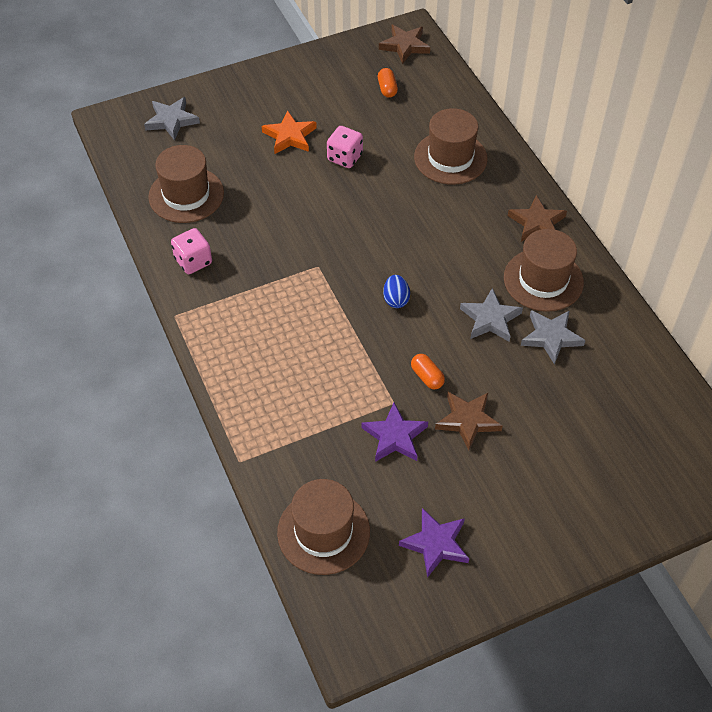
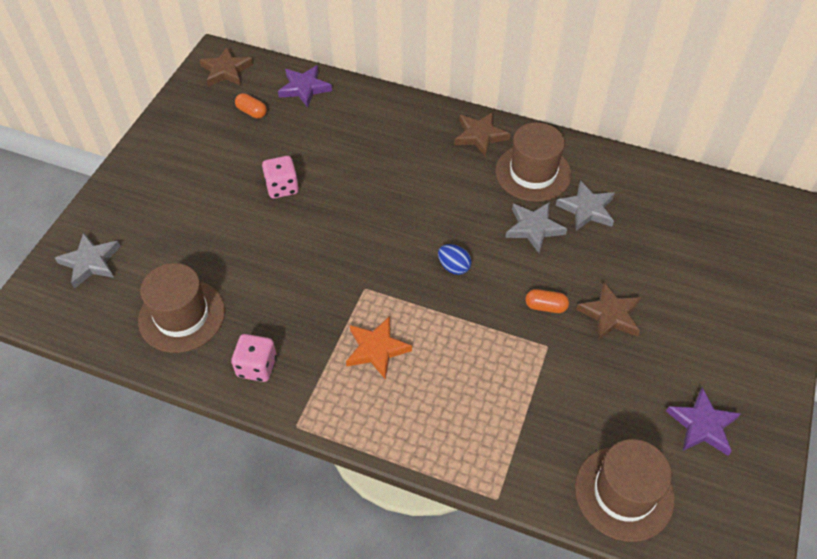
camera: 45 degrees left, 0 degrees up
orange star [262,110,317,154] -> orange star moved to [346,316,412,380]
purple star [361,403,428,462] -> purple star moved to [278,65,332,108]
brown hat [414,108,488,185] -> none

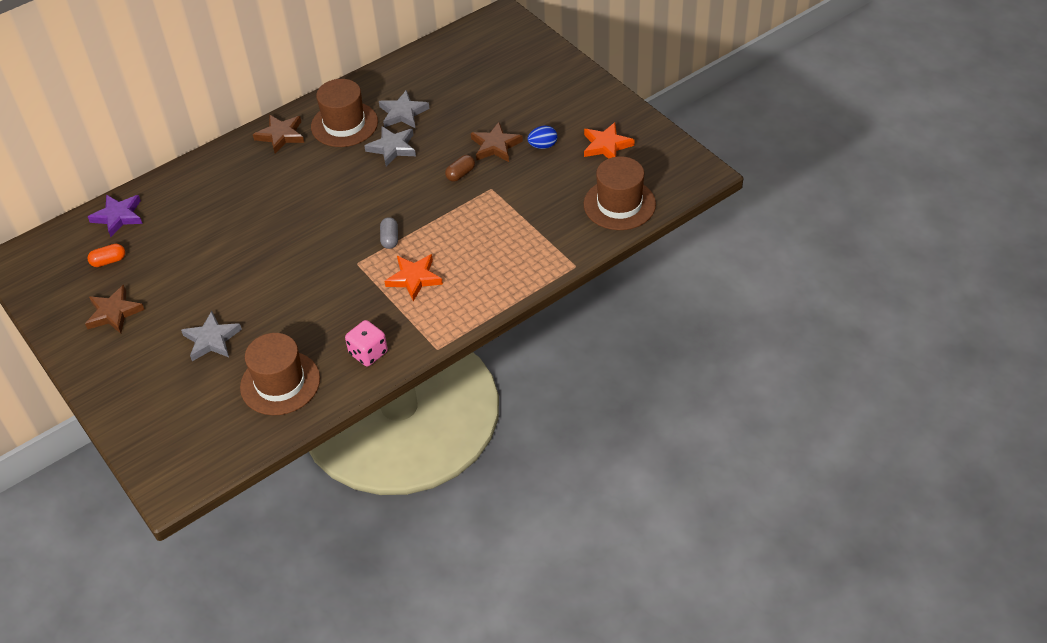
camera: 55 degrees left, 5 degrees down
grey star [55,233,121,289] -> grey star moved to [181,311,242,361]
brown star [200,47,253,86] -> brown star moved to [85,285,145,334]
pink dice [262,156,299,199] -> none
blue egg [438,244,472,275] -> blue egg moved to [527,126,557,149]
orange capsule [526,289,569,313] -> brown capsule [445,155,475,182]
purple star [666,387,740,456] -> orange star [584,122,634,159]
none -> grey capsule [380,217,398,249]

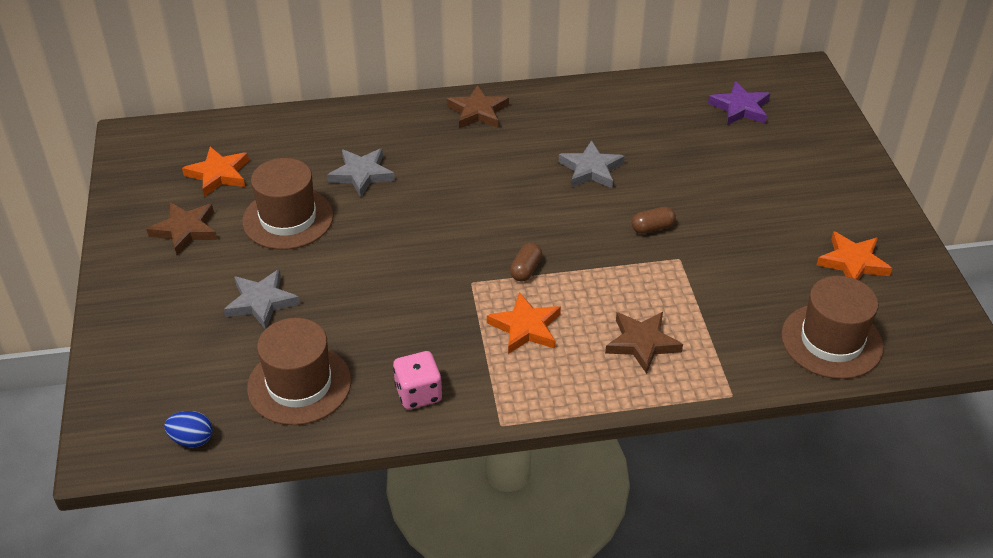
camera: 25 degrees right, 5 degrees down
orange capsule [87,244,125,267] -> orange star [182,147,249,197]
purple star [88,195,143,237] -> purple star moved to [708,81,770,125]
brown hat [311,79,378,147] -> brown hat moved to [242,158,334,250]
grey star [379,90,430,128] -> grey star moved to [327,149,395,197]
grey capsule [380,217,398,249] -> brown capsule [510,243,542,282]
brown star [471,122,523,162] -> brown star moved to [605,312,683,374]
blue egg [527,126,557,149] -> blue egg moved to [164,411,213,447]

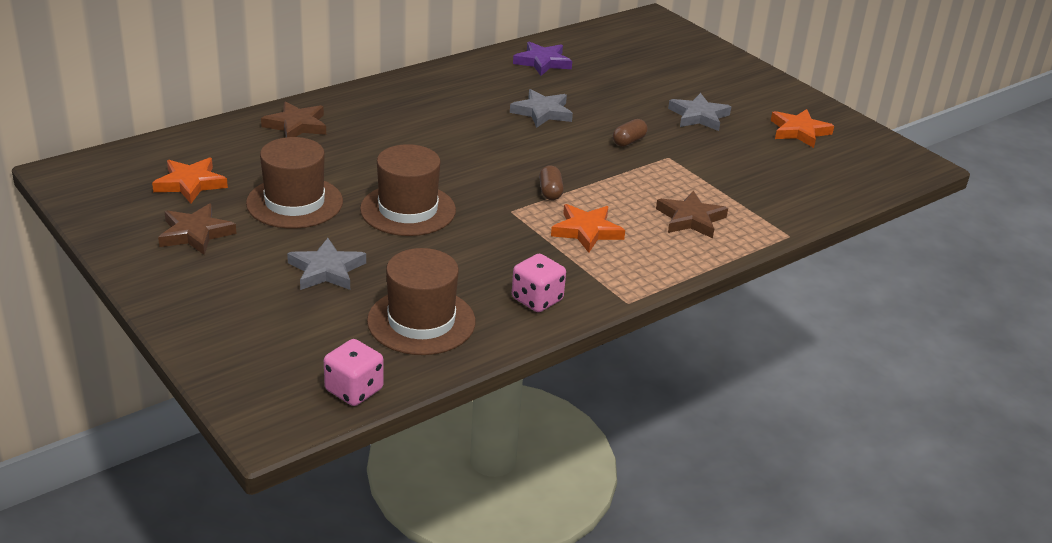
camera: 30 degrees left, 10 degrees down
blue egg [164,411,213,447] -> pink dice [324,339,384,406]
grey star [327,149,395,197] -> grey star moved to [668,93,731,131]
brown star [447,85,509,129] -> brown star moved to [261,101,326,137]
purple star [708,81,770,125] -> purple star moved to [513,42,572,76]
brown hat [781,276,884,379] -> brown hat moved to [360,144,456,236]

